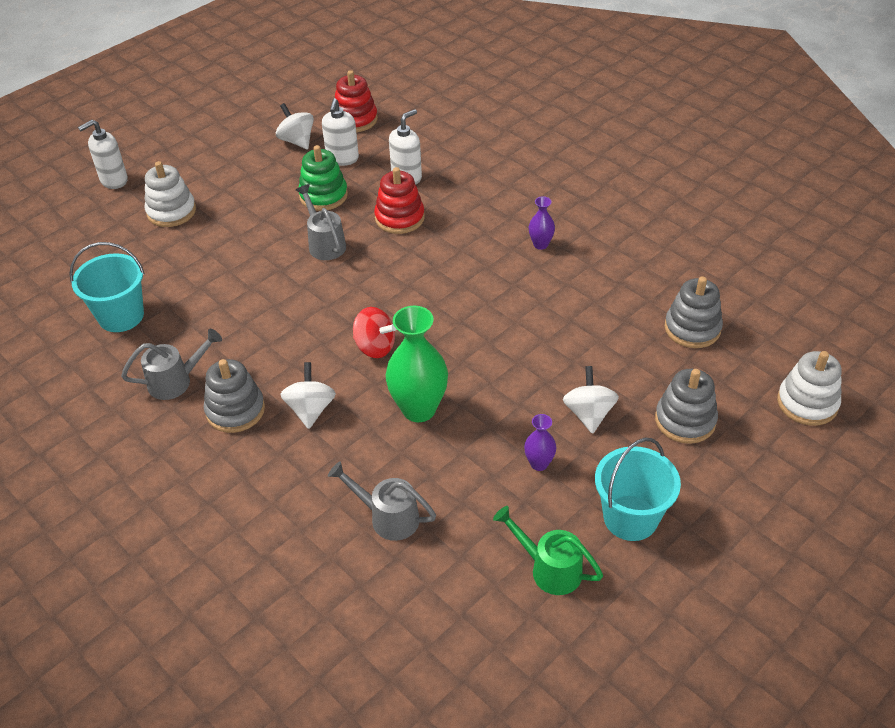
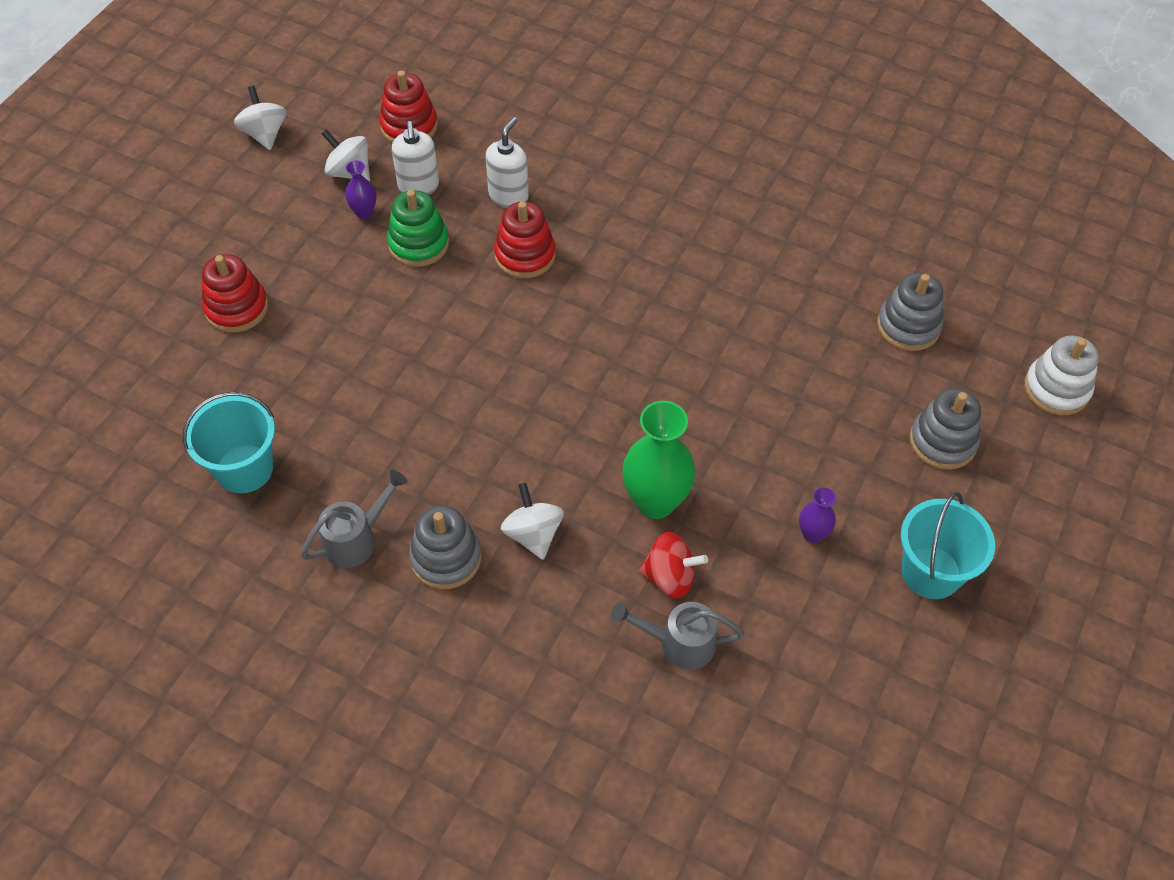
camera: 20 degrees left, 10 degrees up
white soap dispenser [78,120,128,189] -> none
white stacking toy [145,161,196,227] -> red stacking toy [202,254,268,333]
grey watering can [296,184,346,260] -> none
red spinning top [353,307,396,358] -> red spinning top moved to [639,532,708,598]
green watering can [493,506,603,595] -> none
purple vase [529,196,555,250] -> purple vase moved to [345,160,376,219]
white spinning top [563,366,619,434] -> white spinning top moved to [234,86,287,150]

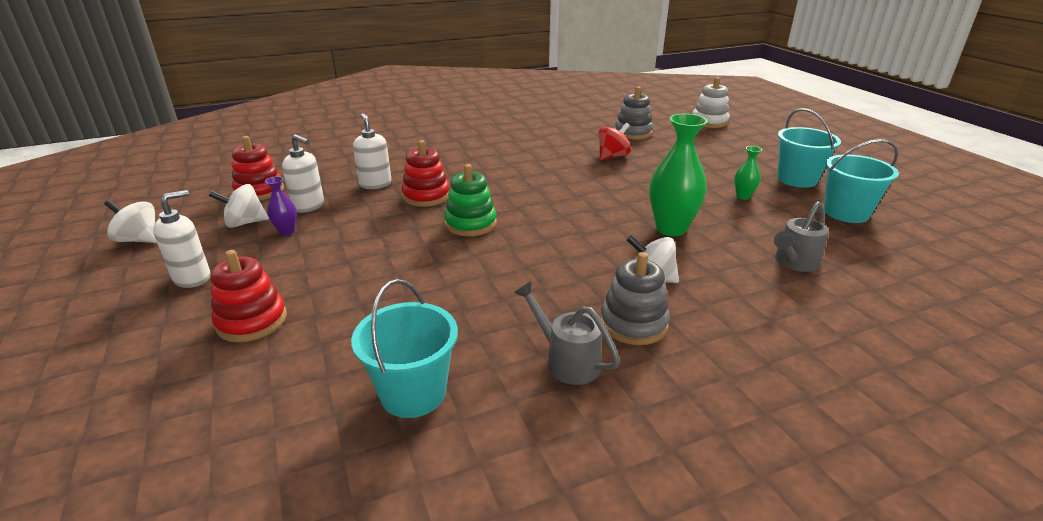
camera: 50 degrees left, 25 degrees down
grey watering can [301,470,408,568] -> grey watering can turned 45 degrees counterclockwise [514,281,620,385]
green stacking toy [387,190,449,267] -> green stacking toy moved to [444,164,497,236]
red spinning top [639,532,708,598] -> red spinning top moved to [598,123,631,160]
purple vase [799,487,836,543] -> green vase [734,146,762,200]
grey stacking toy [910,388,981,470] -> none
none -> white soap dispenser [153,190,211,288]
none -> turquoise bucket [824,139,899,223]

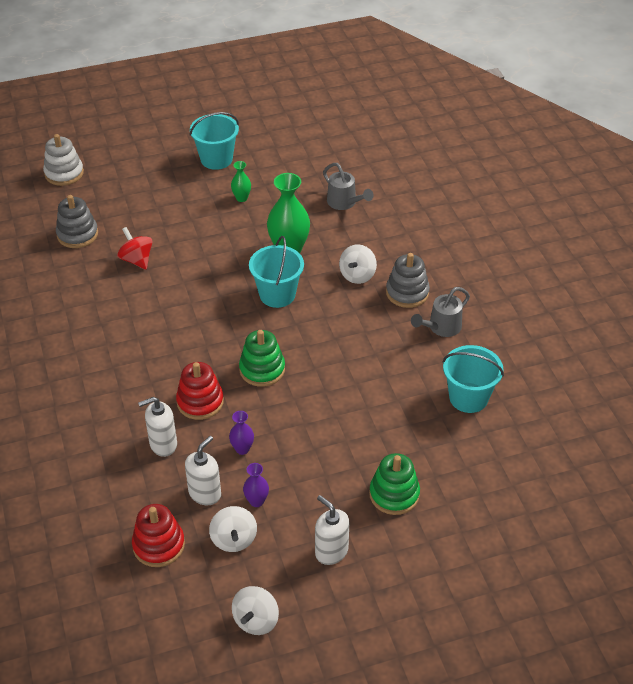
camera: 85 degrees left, 15 degrees up
red stacking toy [210,250,287,342] -> green stacking toy [369,453,420,515]
turquoise bucket [824,139,899,223] -> turquoise bucket moved to [249,236,304,308]
none -> purple vase [229,411,254,455]

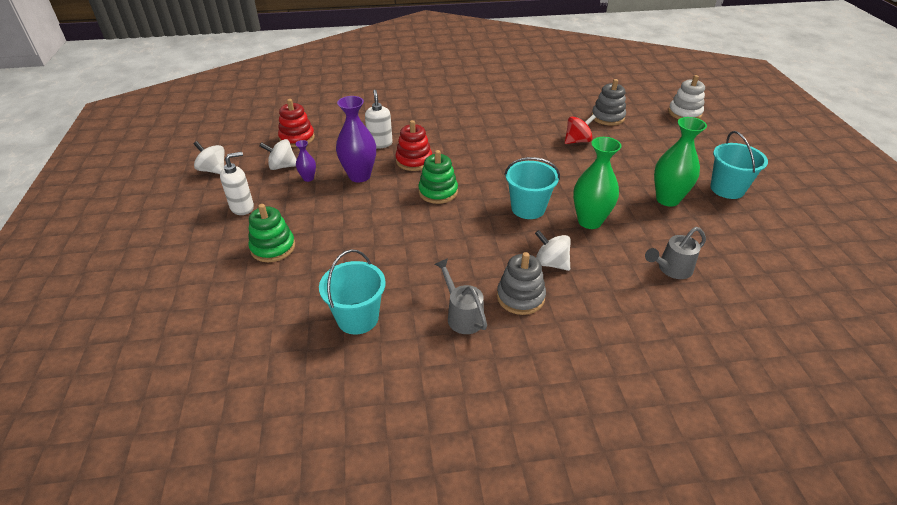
camera: 100 degrees right, 5 degrees down
white soap dispenser [185,436,221,505] -> none
purple vase [229,411,254,455] -> purple vase [336,96,376,182], size x2.01
green vase [231,161,251,202] -> green vase [654,117,707,207], size x2.01

